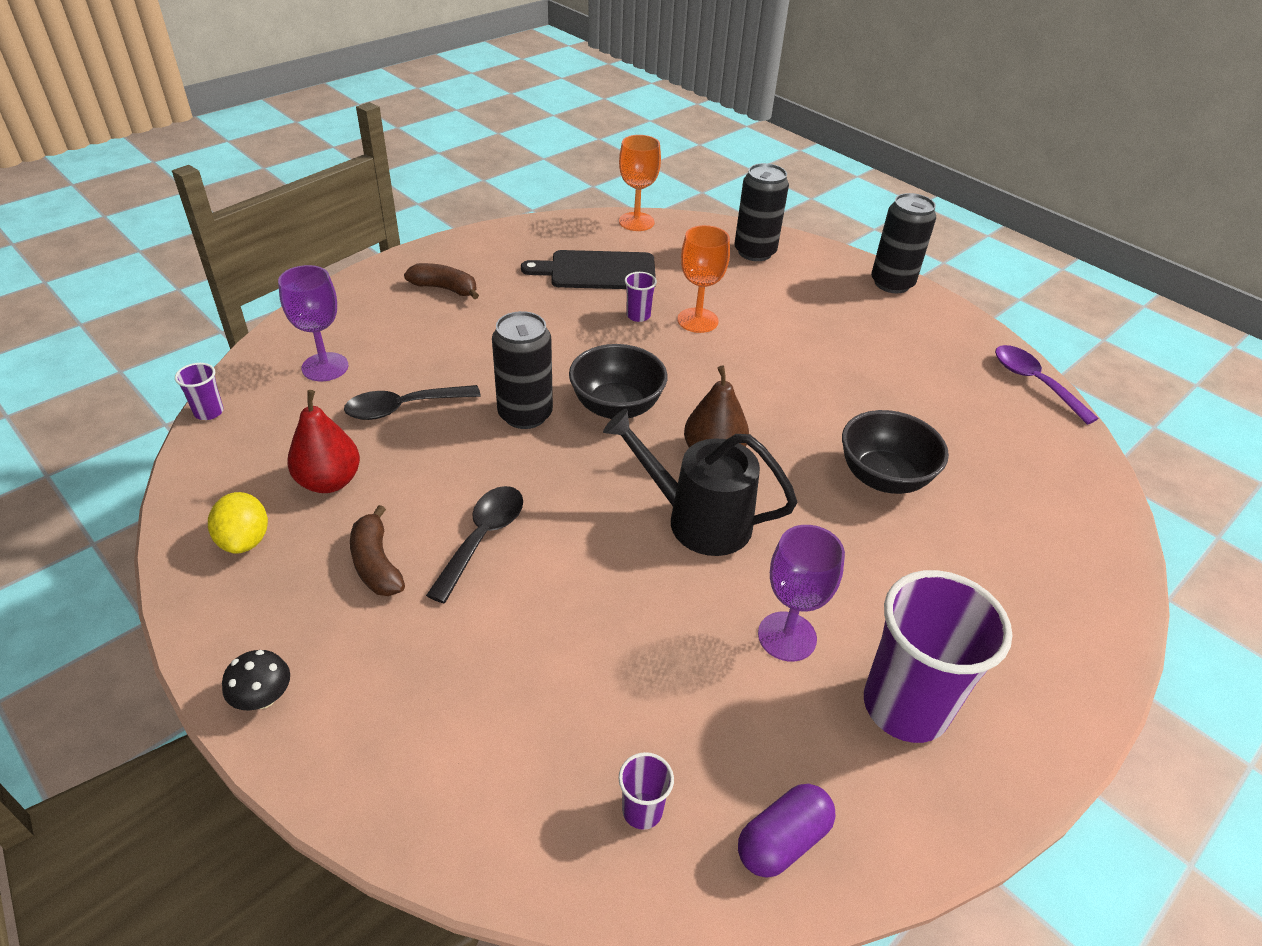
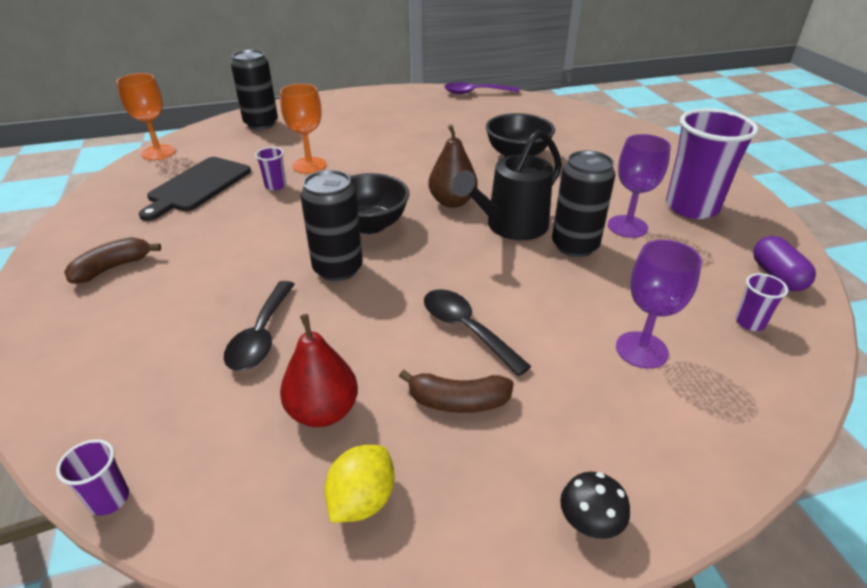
camera: 60 degrees left, 5 degrees down
yellow lemon [208,492,268,554] -> yellow lemon turned 75 degrees counterclockwise [324,445,395,523]
purple goblet [278,265,348,381] -> purple goblet moved to [616,240,702,369]
black can [871,193,936,293] -> black can moved to [552,150,616,257]

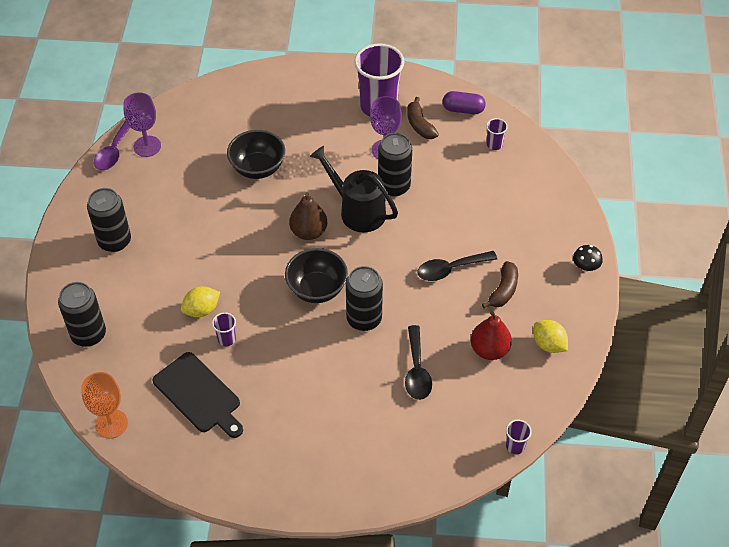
camera: 70 degrees left, 15 degrees up
brown banana [64,237,161,284] -> brown banana moved to [407,97,439,139]
black spoon [224,281,295,371] -> black spoon turned 60 degrees clockwise [405,325,432,400]
orange goblet [280,84,326,174] -> yellow lemon [181,286,220,317]
black watering can [452,129,562,240] -> black watering can turned 150 degrees clockwise [310,146,398,232]
purple goblet [616,240,702,369] -> purple goblet moved to [123,92,161,157]
none -> black can [87,188,131,252]

